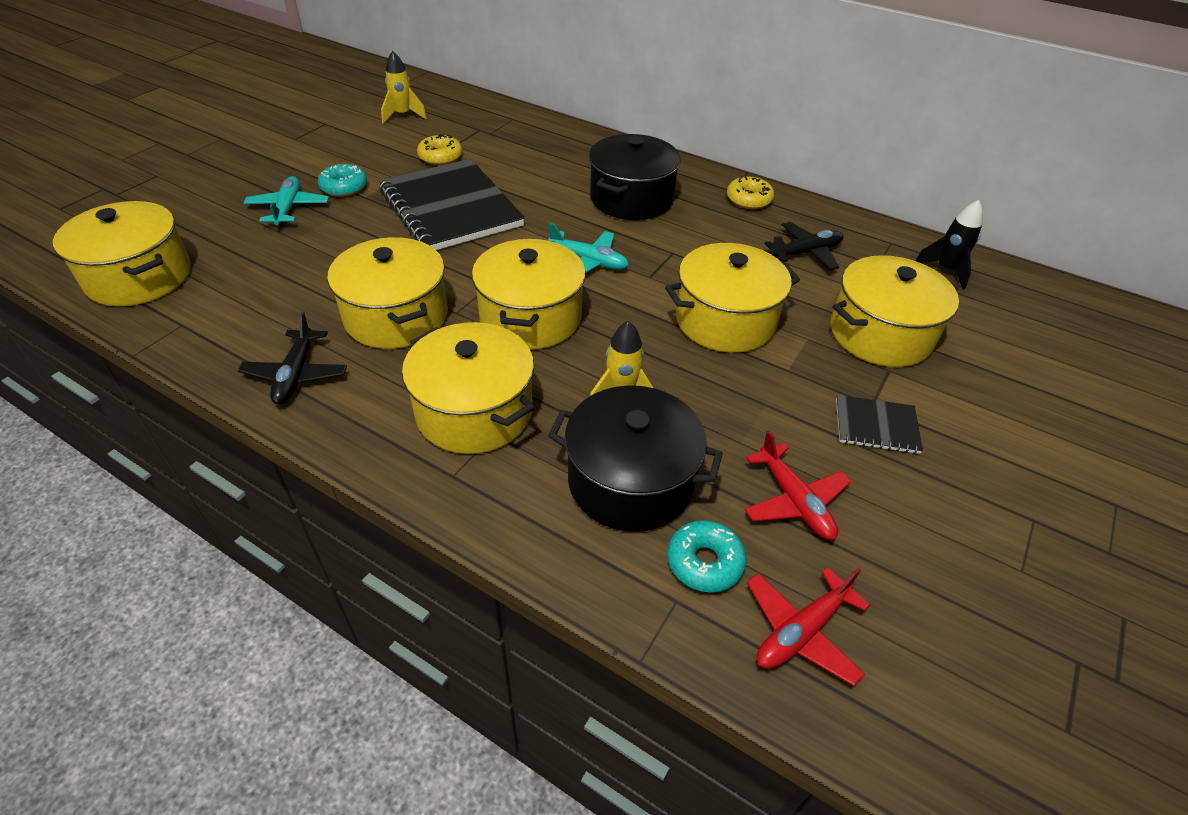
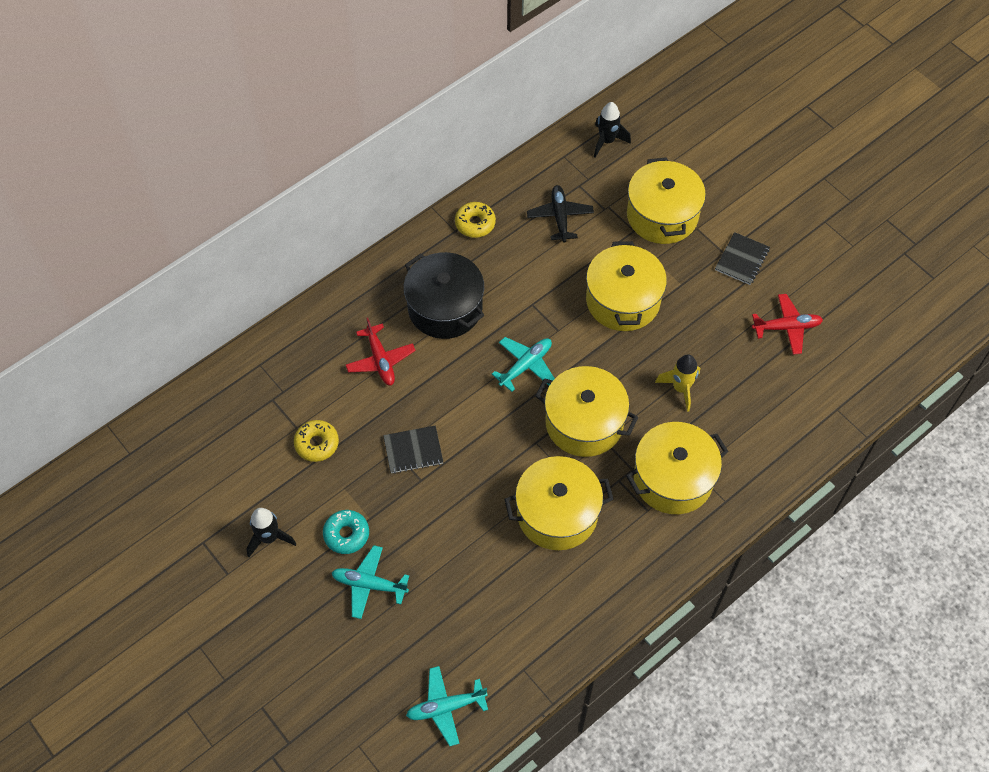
camera: 70 degrees left, 15 degrees up
yellow pot [53,201,191,306] -> turquoise plane [406,666,488,746]
black plane [238,312,347,405] -> none
black notebook [379,159,525,250] -> black notebook [383,425,443,474], size x0.45
yellow rocket [381,51,427,124] -> none
black pot [548,385,723,532] -> none
turquoise donut [667,520,747,593] -> none
red plane [747,567,870,686] -> red plane moved to [346,318,416,386]
none -> black rocket [247,508,296,557]

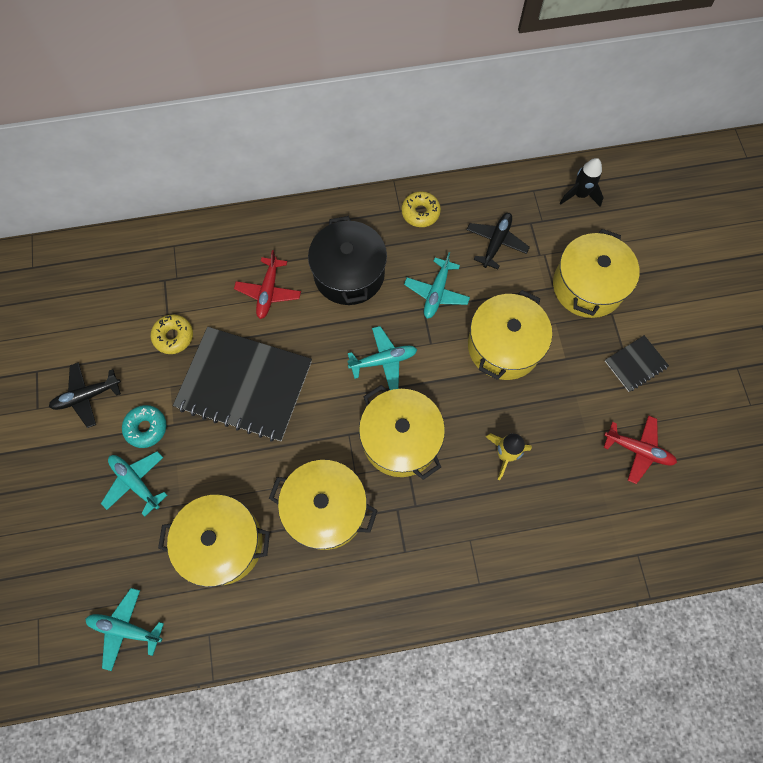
camera: 30 degrees right, 10 degrees up
black rocket [247,508,296,557] -> black plane [49,363,121,428]
black notebook [383,425,443,474] -> black notebook [173,327,312,442], size x2.23
yellow pot [626,422,729,514] -> yellow pot moved to [158,494,270,587]
none -> turquoise plane [404,252,470,319]

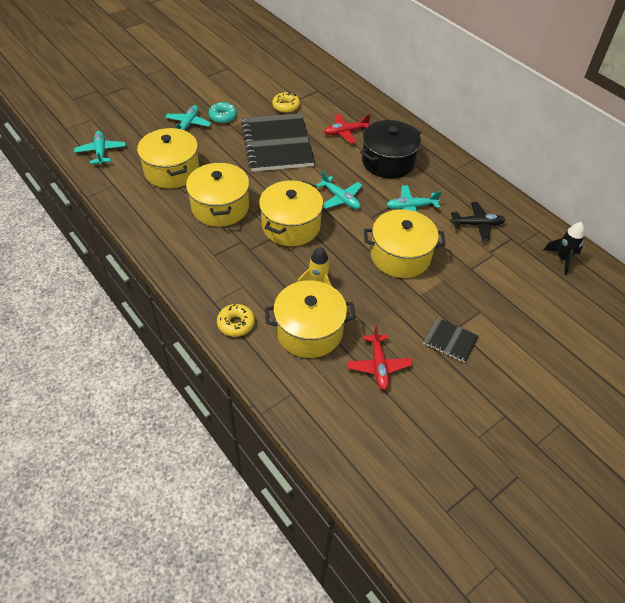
camera: 60 degrees right, 20 degrees down
black plane [49,363,121,428] -> none
yellow donut [402,191,441,227] -> yellow donut moved to [217,304,255,337]
yellow pot [553,229,640,318] -> yellow pot moved to [265,280,356,358]

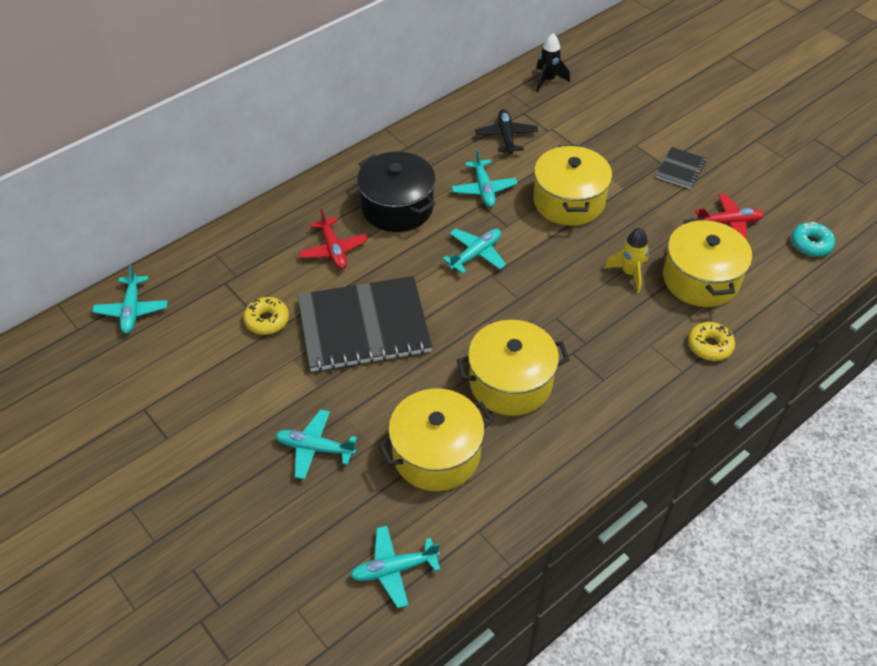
camera: 90 degrees left, 0 degrees up
turquoise donut [208,102,237,124] -> turquoise donut moved to [791,222,835,257]
yellow pot [259,180,323,246] -> none
none -> turquoise plane [92,265,168,334]

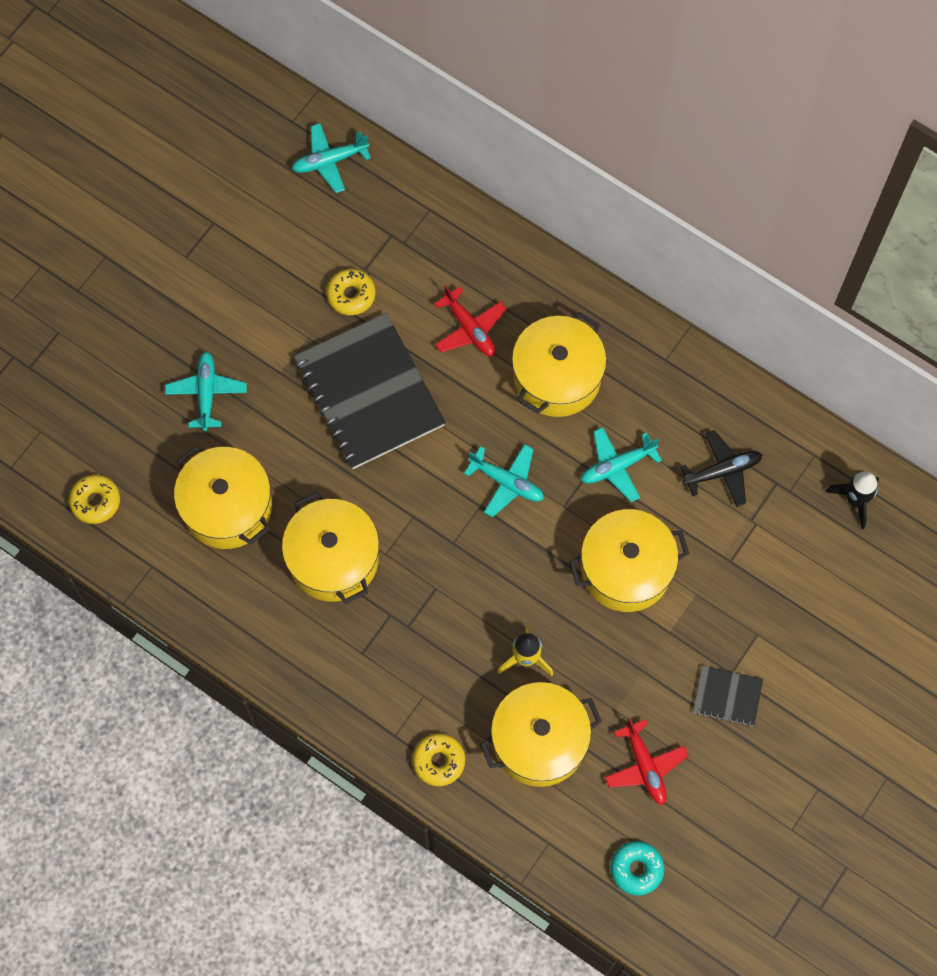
camera: 75 degrees right, 20 degrees up
red plane [299,208,368,269] -> red plane turned 90 degrees counterclockwise [434,285,507,356]
turquoise plane [350,526,440,608] -> yellow donut [69,475,120,524]
black pot [357,152,436,232] -> yellow pot [512,312,607,417]

